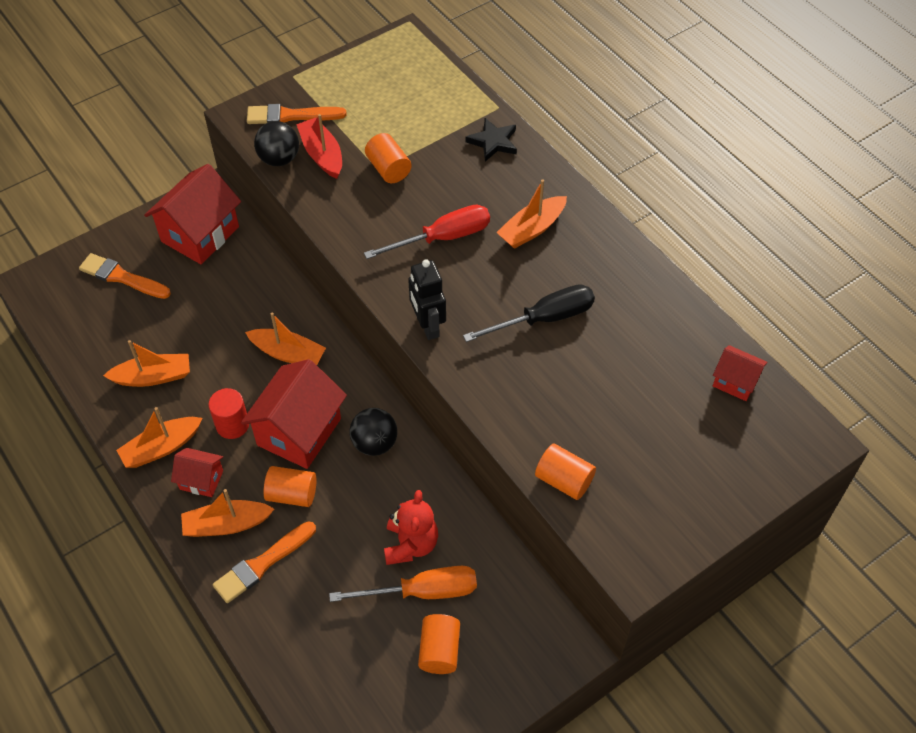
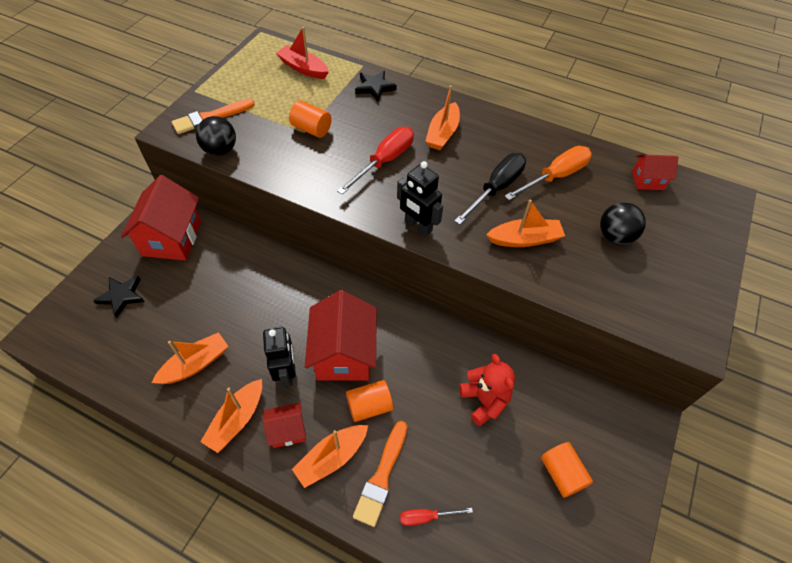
camera: 30 degrees left, 0 degrees up
orange brush [79,253,171,299] -> black star [93,276,144,318]
red cylinder [208,388,249,439] -> black robot [263,326,296,387]
orange boat [245,313,326,365] -> orange boat moved to [486,200,565,247]
red boat [296,114,342,179] -> red boat moved to [276,27,329,79]
orange screwdriver [329,566,477,602] -> orange screwdriver moved to [505,146,592,200]
black ball [349,408,397,456] -> black ball moved to [600,202,646,245]
orange cylinder [535,444,596,500] -> none
none -> red screwdriver [400,508,473,526]

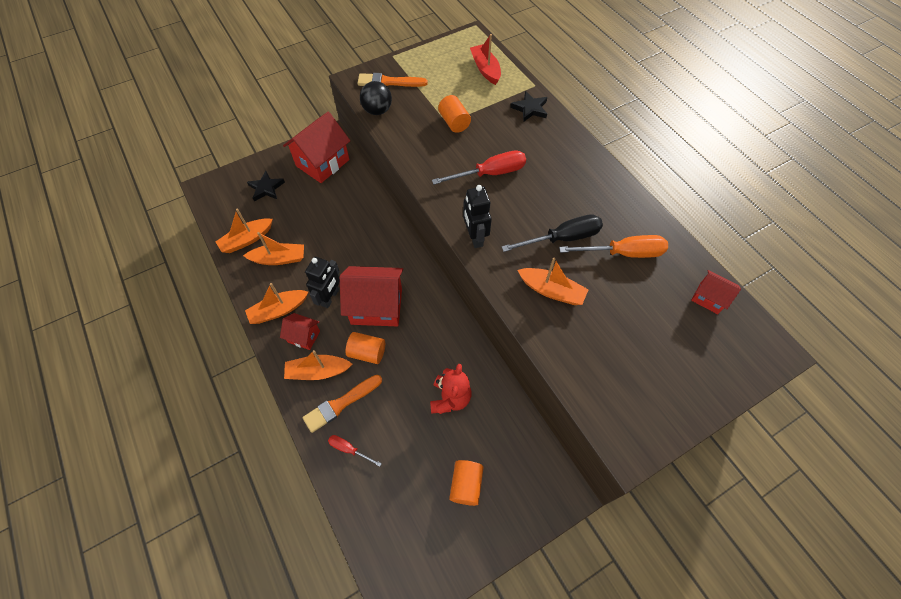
camera: 35 degrees right, 5 degrees up
red house [305,290,377,381] -> red house turned 60 degrees clockwise [340,266,403,326]
orange boat [425,85,460,150] -> orange boat moved to [215,209,273,253]
black ball [600,202,646,245] -> none

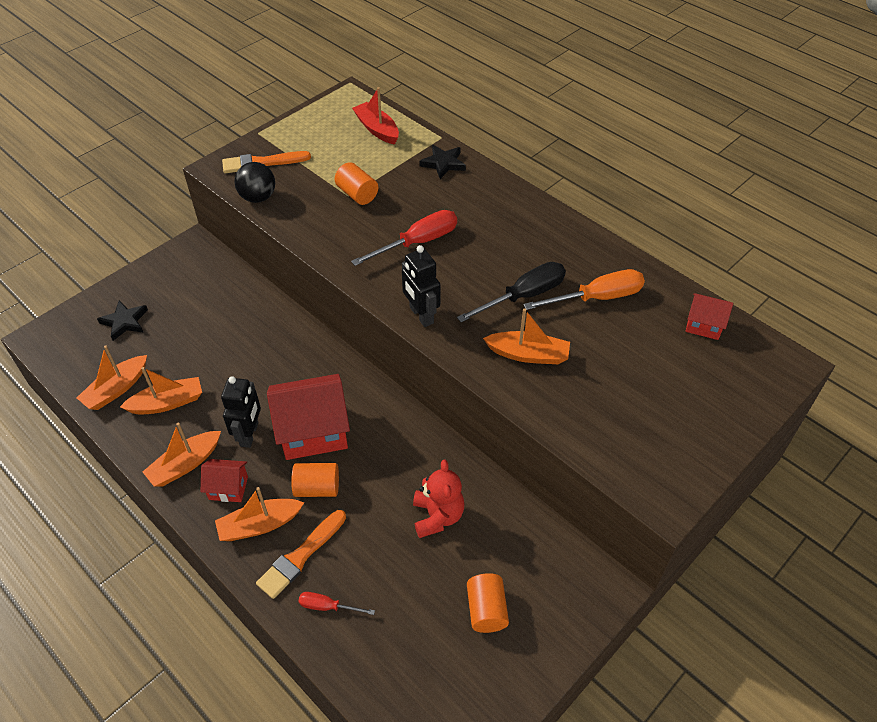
camera: 15 degrees left, 10 degrees down
red house [283,112,350,183] -> none

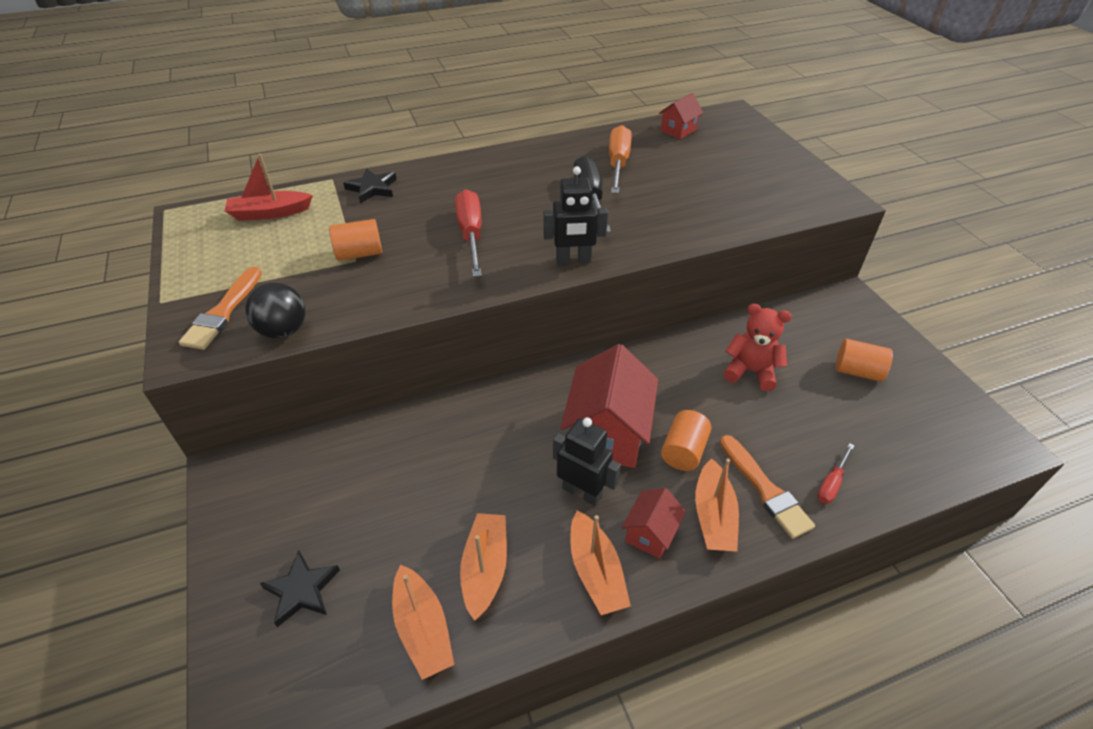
camera: 65 degrees left, 5 degrees down
orange boat [483,308,570,364] -> none

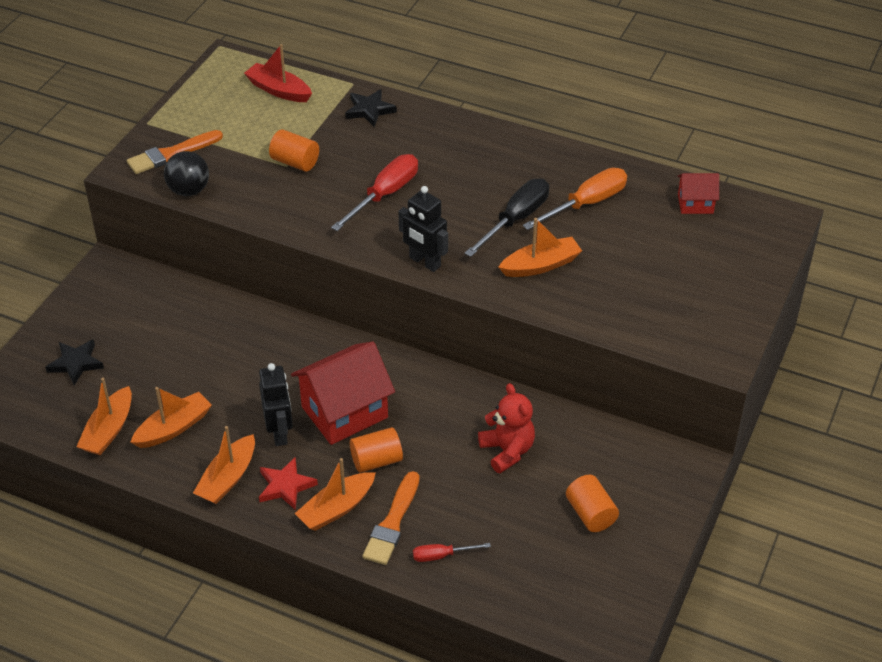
camera: 45 degrees right, 0 degrees up
red house [622,488,686,559] -> red star [259,457,318,510]
none -> orange boat [498,218,582,277]

